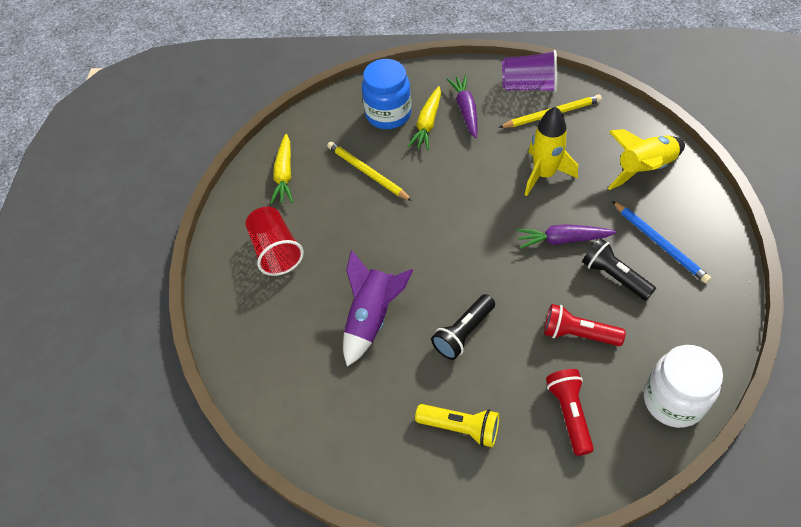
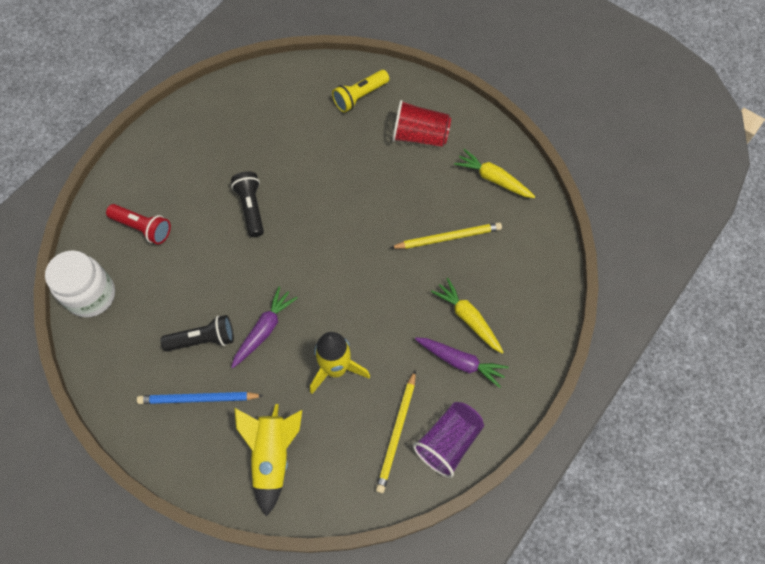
camera: 120 degrees right, 10 degrees up
purple rocket [343,250,413,366] -> none
blue jar [362,59,411,129] -> none
yellow flashlight [415,404,499,447] -> yellow flashlight moved to [332,70,389,113]
red flashlight [544,304,626,346] -> none

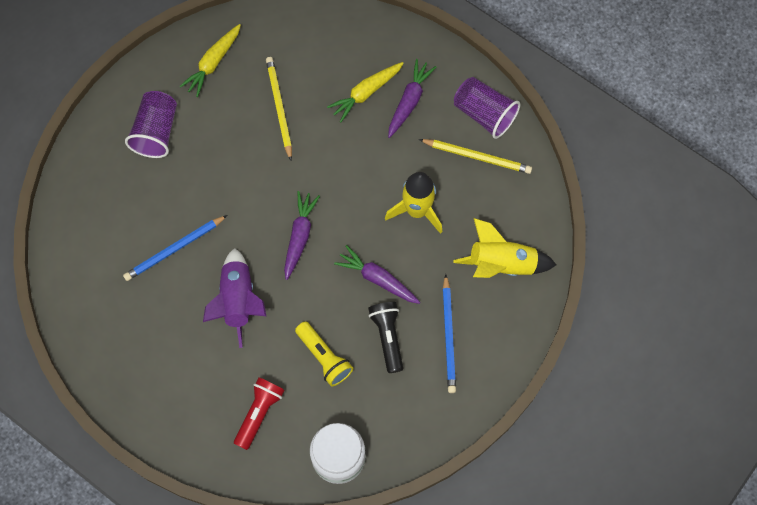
camera: 90 degrees left, 5 degrees up
black flashlight [231,171,264,237] -> purple rocket [203,248,266,348]
yellow flashlight [332,70,389,113] -> yellow flashlight moved to [295,321,353,386]
red cup [392,100,451,147] -> purple cup [125,91,177,158]
none -> blue pencil [123,215,228,281]
none -> purple carrot [284,191,320,280]

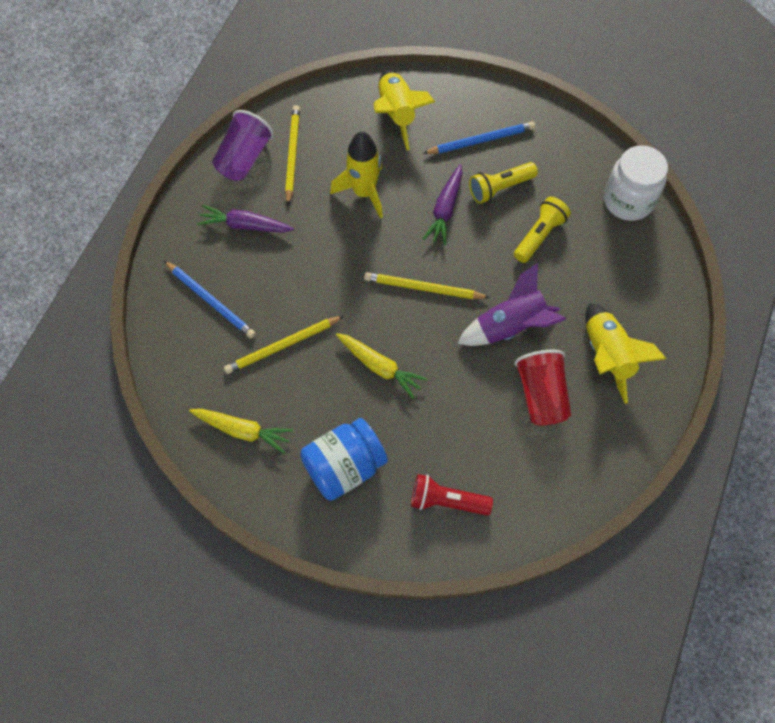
camera: 105 degrees left, 5 degrees down
blue pencil [123,215,228,281] -> blue pencil moved to [164,261,256,338]
purple cup [125,91,177,158] -> blue jar [300,418,388,501]
red flashlight [234,377,285,450] -> red flashlight moved to [411,474,493,515]
purple carrot [284,191,320,280] -> yellow pencil [364,272,490,299]
yellow carrot [327,62,404,122] -> yellow carrot moved to [336,333,427,399]
black flashlight [368,302,403,373] -> yellow flashlight [469,162,538,204]
none -> red cup [514,350,571,425]
none -> yellow rocket [585,303,666,404]

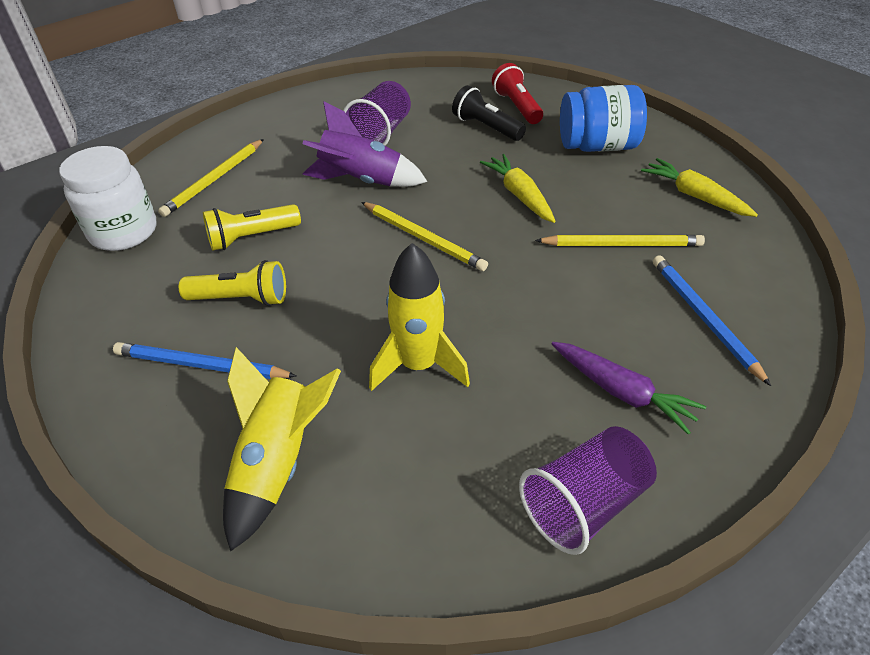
camera: 150 degrees left, 20 degrees down
yellow pencil [285,105,300,205] -> yellow pencil moved to [158,139,264,217]
red flashlight [411,474,493,515] -> red flashlight turned 150 degrees counterclockwise [492,63,543,124]
purple carrot [423,164,462,245] -> none
red cup [514,350,571,425] -> purple cup [343,81,411,146]
yellow rocket [585,303,666,404] -> none
none -> black flashlight [452,85,526,141]

